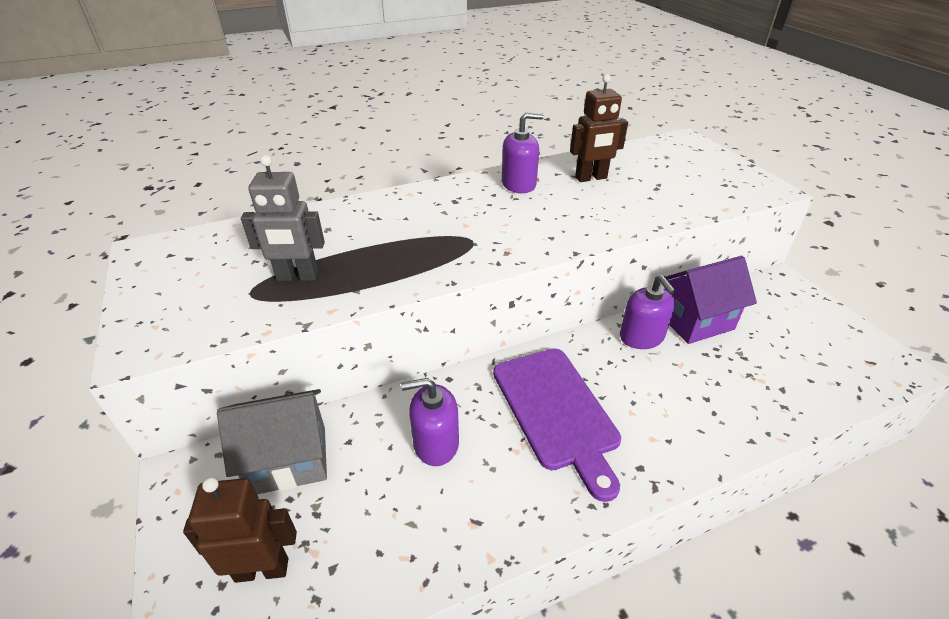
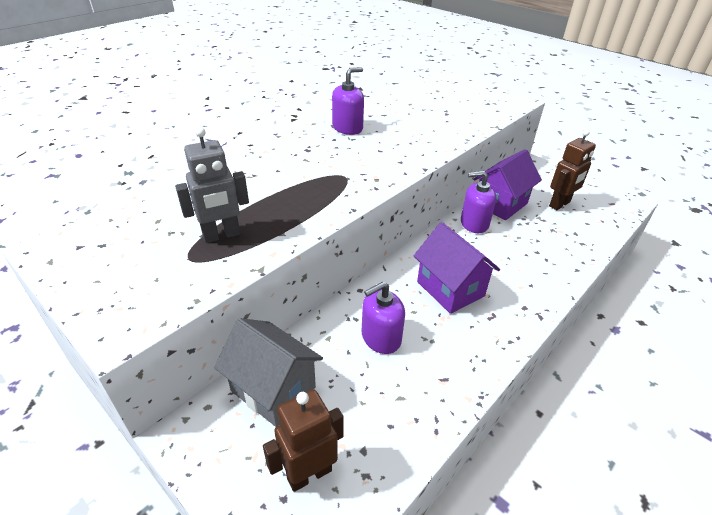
camera: 25 degrees left, 0 degrees up
grey house [217,389,327,494] -> grey house turned 75 degrees clockwise [214,318,323,427]
purple cutting board [493,348,621,502] -> purple house [414,222,500,314]
brown robot [570,74,628,182] -> brown robot moved to [549,130,596,210]
purple soap dispenser [620,275,676,349] -> purple soap dispenser turned 135 degrees clockwise [461,171,496,233]

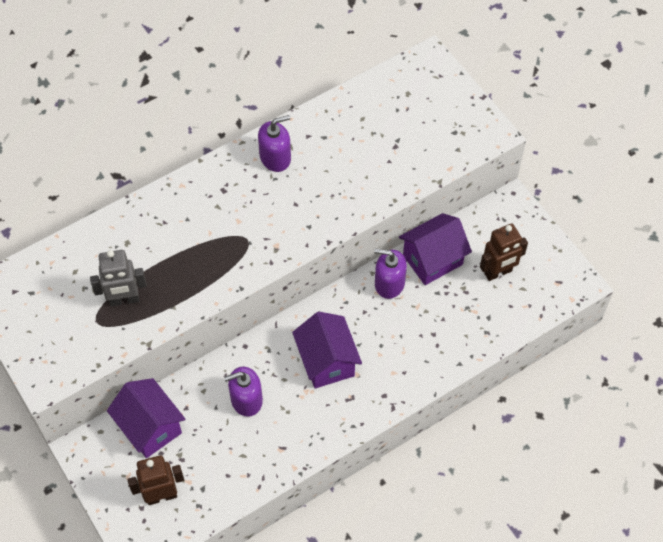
camera: 15 degrees right, 20 degrees up
grey house [214,318,323,427] -> purple house [107,378,185,458]

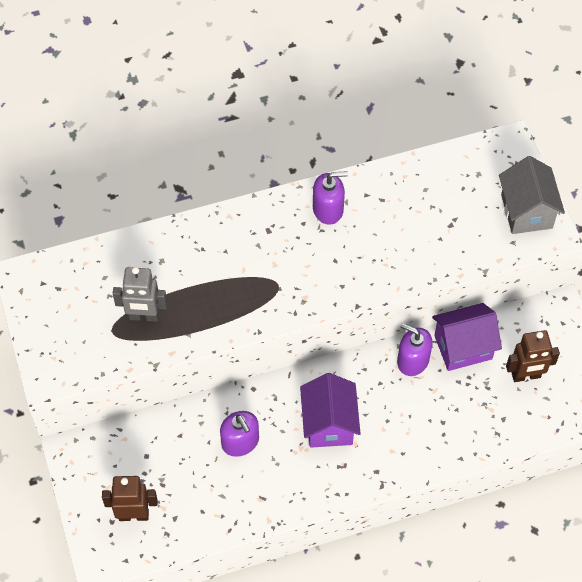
camera: 15 degrees right, 0 degrees up
purple house [107,378,185,458] -> none
purple soap dispenser [224,367,263,417] -> purple soap dispenser turned 120 degrees counterclockwise [220,411,259,457]
none -> grey house [499,156,565,234]

